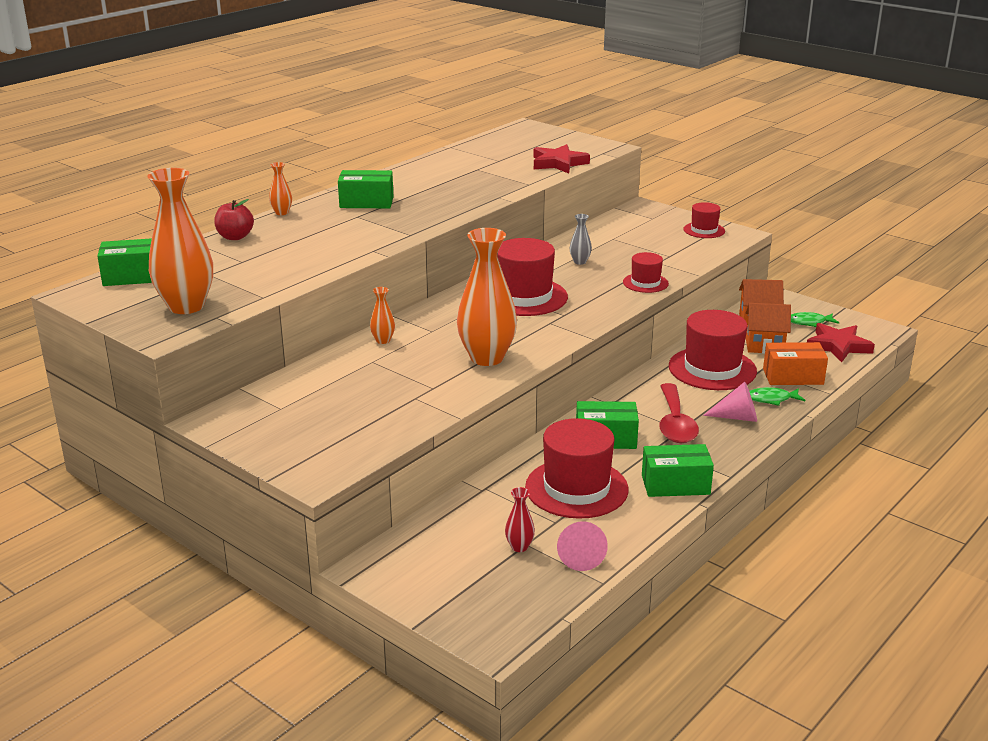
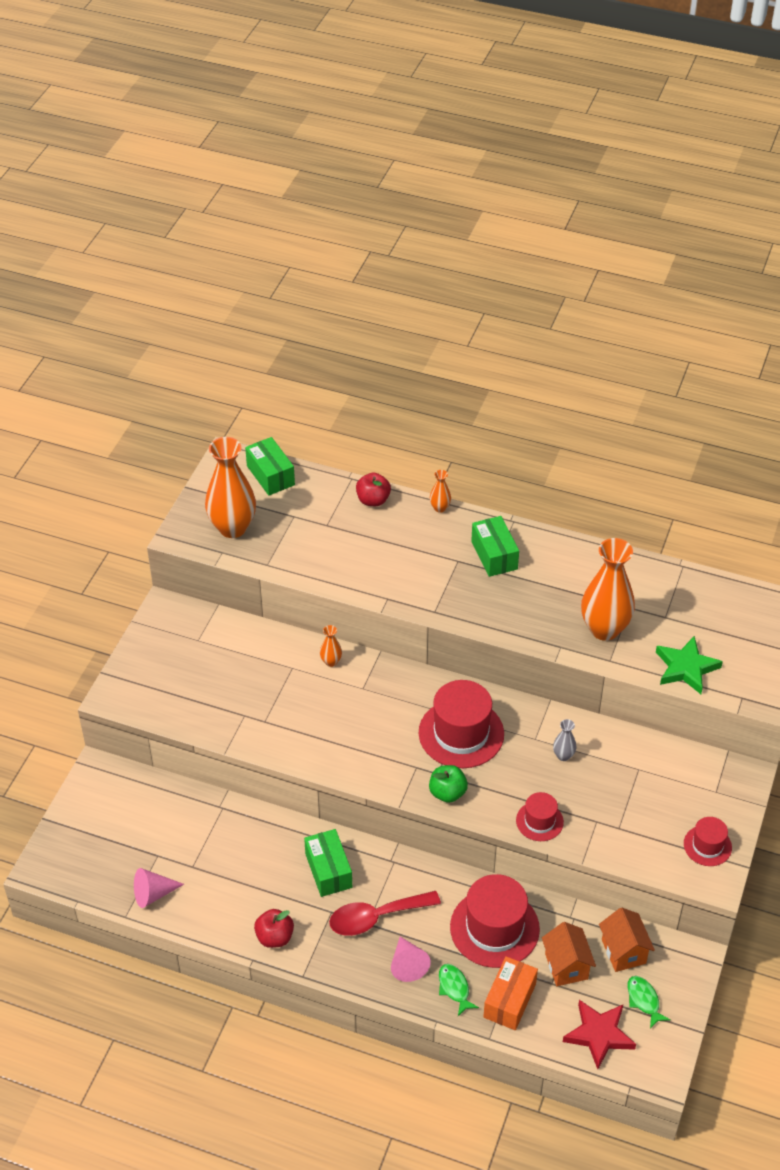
camera: 70 degrees right, 20 degrees up
orange vase [457,228,517,366] -> orange vase moved to [581,538,635,641]
red vase [505,487,535,552] -> none
red hat [525,418,629,519] -> none
red star [534,144,590,173] -> green star [656,636,723,694]
green box [642,444,714,497] -> red apple [254,909,294,948]
orange box [763,342,828,385] -> orange box turned 45 degrees clockwise [483,956,538,1030]
none -> green apple [429,765,468,803]

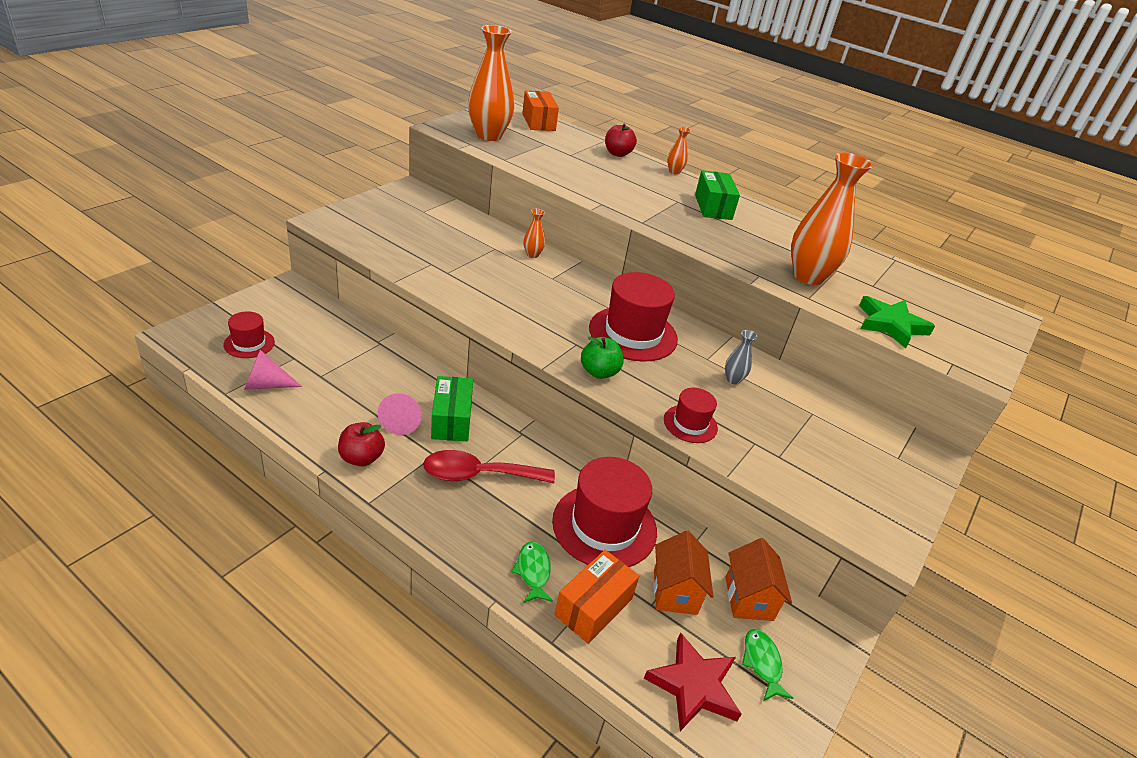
camera: 10 degrees right, 10 degrees down
green box [245,437,295,496] -> orange box [522,90,559,131]
pink cone [391,937,431,982] -> pink cone moved to [378,393,422,435]
red hat [684,817,732,866] -> red hat moved to [223,311,275,358]

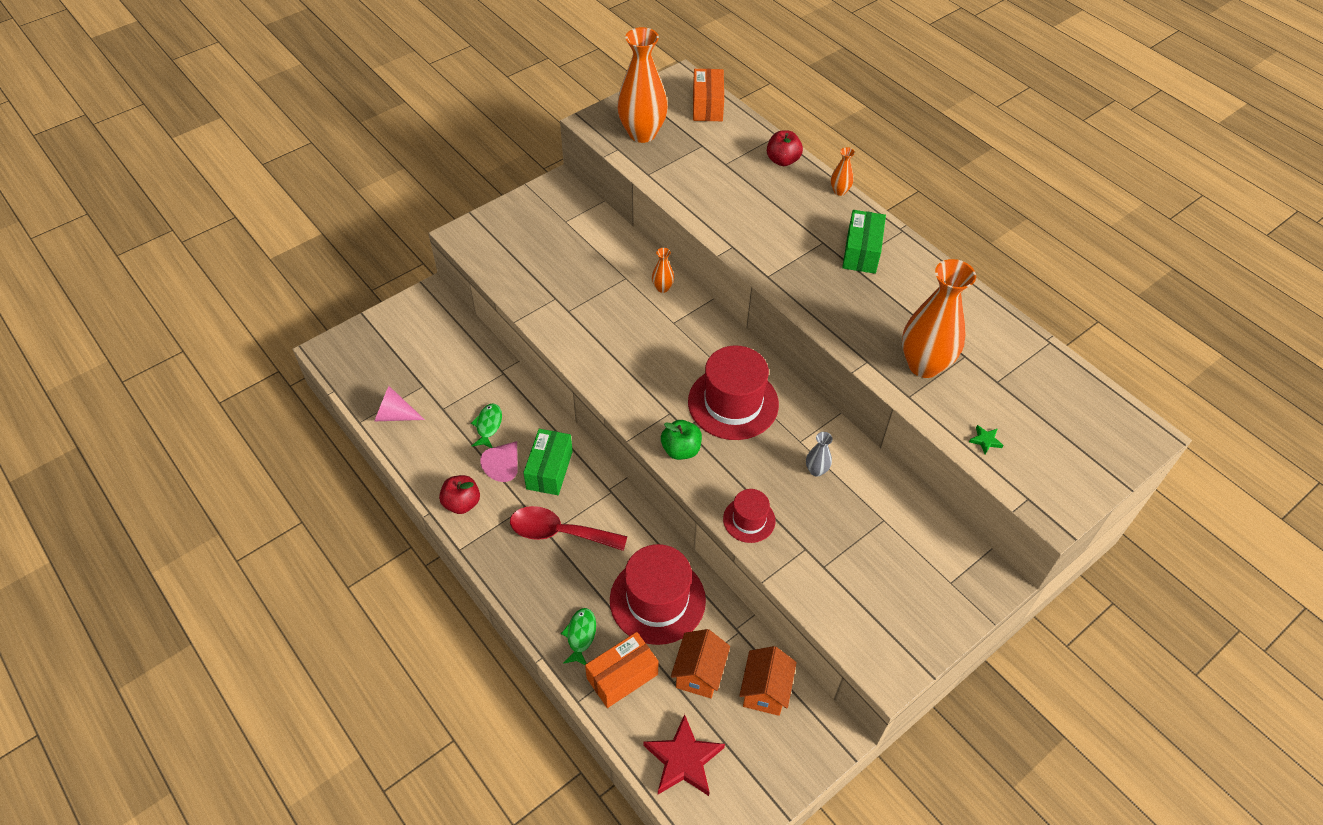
camera: 20 degrees right, 15 degrees up
red hat [223,311,275,358] -> none
green fish [742,629,793,701] -> green fish moved to [471,403,502,448]
green star [859,296,935,348] -> green star [969,425,1004,454], size x0.43

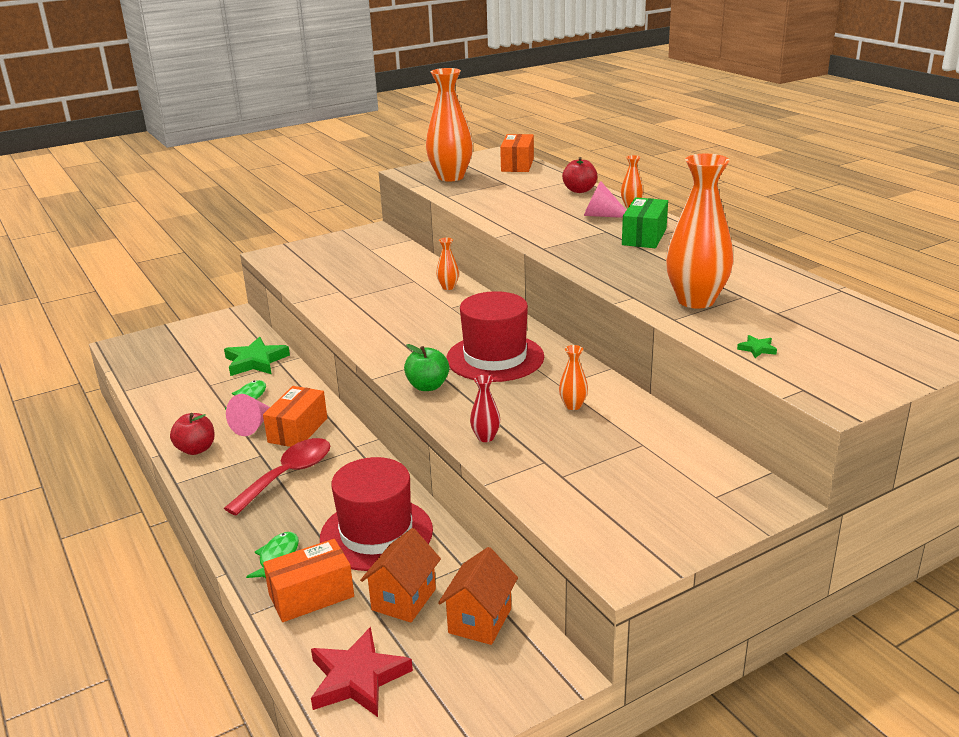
camera: 10 degrees right, 25 degrees down
pink cone [375,386,425,421] -> pink cone moved to [584,181,626,218]
red spoon [510,506,627,551] -> red spoon turned 105 degrees clockwise [224,438,330,516]
green box [523,429,573,495] -> orange box [263,386,327,447]
red hat [723,489,776,543] -> red vase [470,375,500,442]
grey vase [806,432,833,476] -> orange vase [559,345,588,410]
none -> green star [224,337,290,376]

